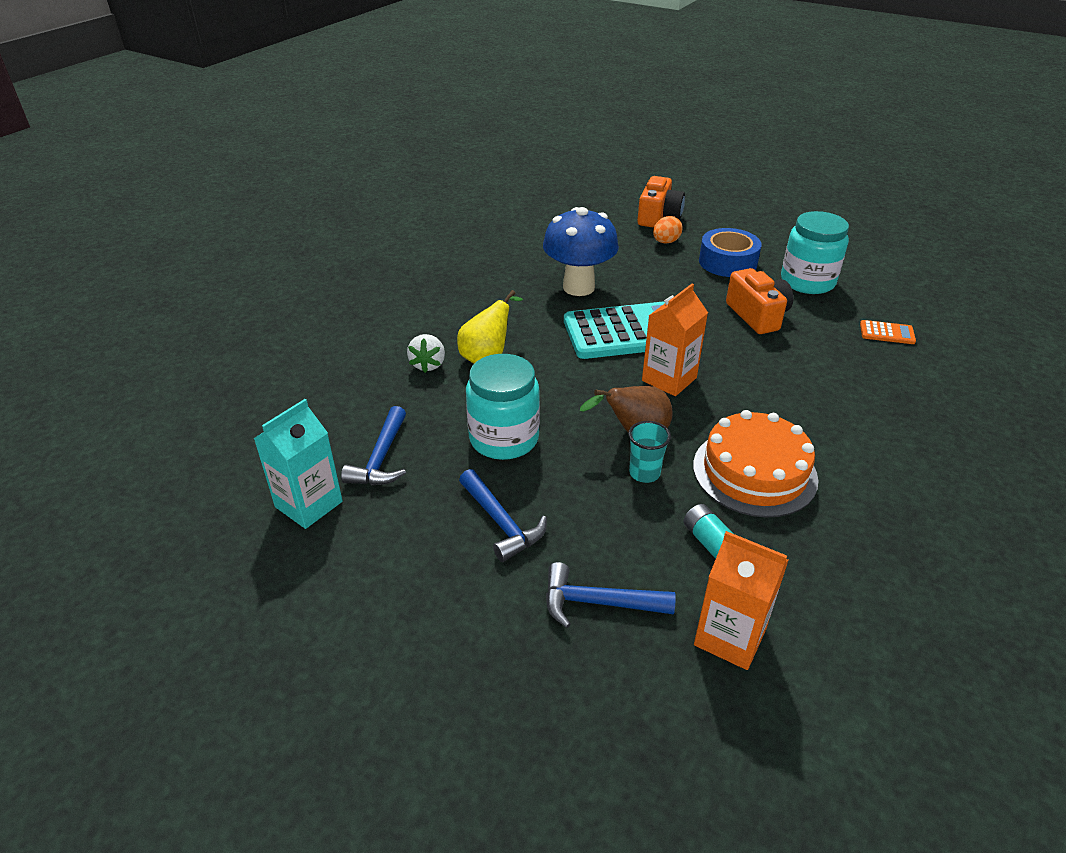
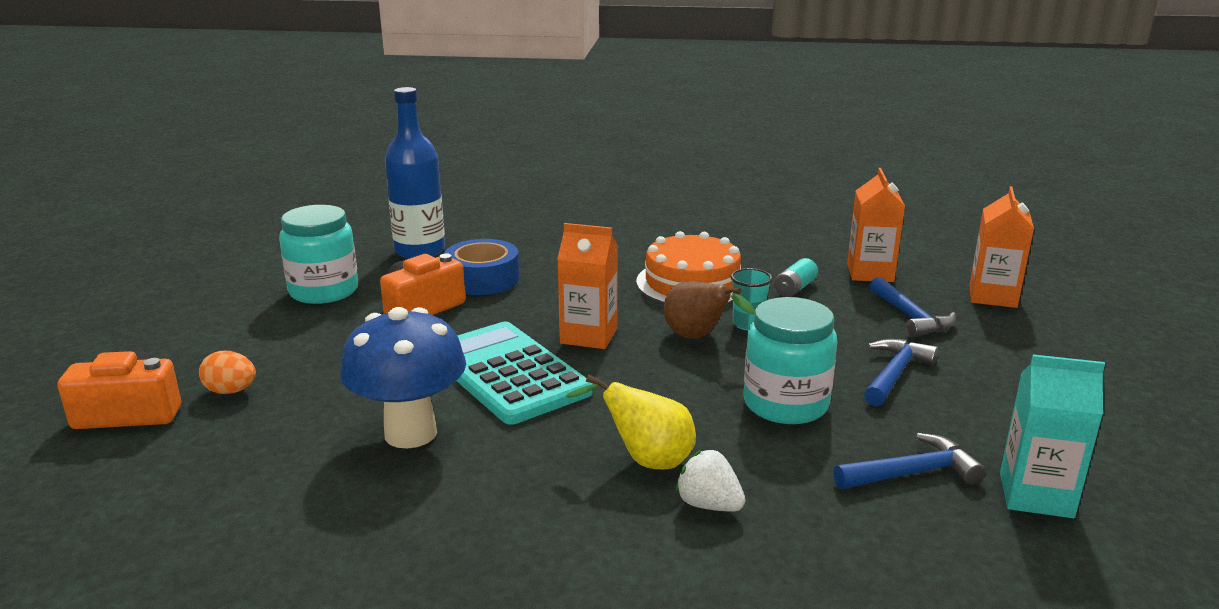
camera: 115 degrees left, 15 degrees down
white strawberry [407,334,445,373] -> white strawberry turned 120 degrees counterclockwise [675,449,745,511]
blue tape [699,228,762,277] -> blue tape moved to [444,239,520,295]
orange calculator [860,320,916,344] -> blue bottle [385,87,445,259]
none -> orange carton [969,186,1034,308]

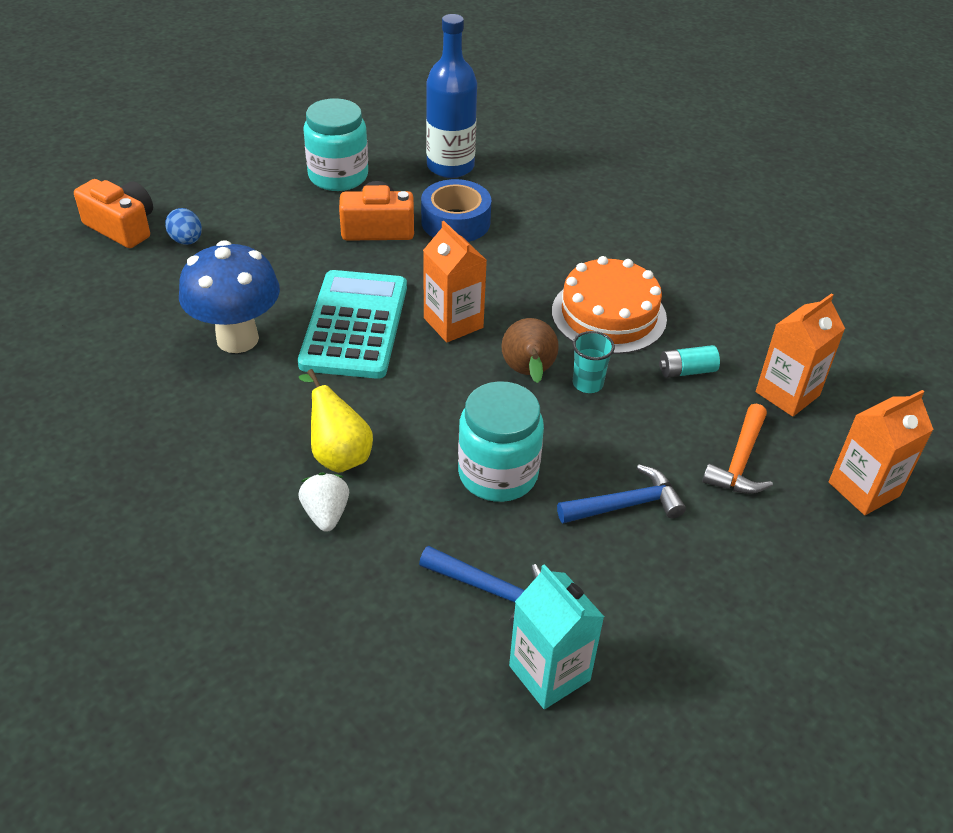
camera: 40 degrees right, 20 degrees up
orange egg [199,351,256,394] -> blue egg [165,208,202,245]
blue hammer [869,277,956,338] -> orange hammer [702,404,773,494]

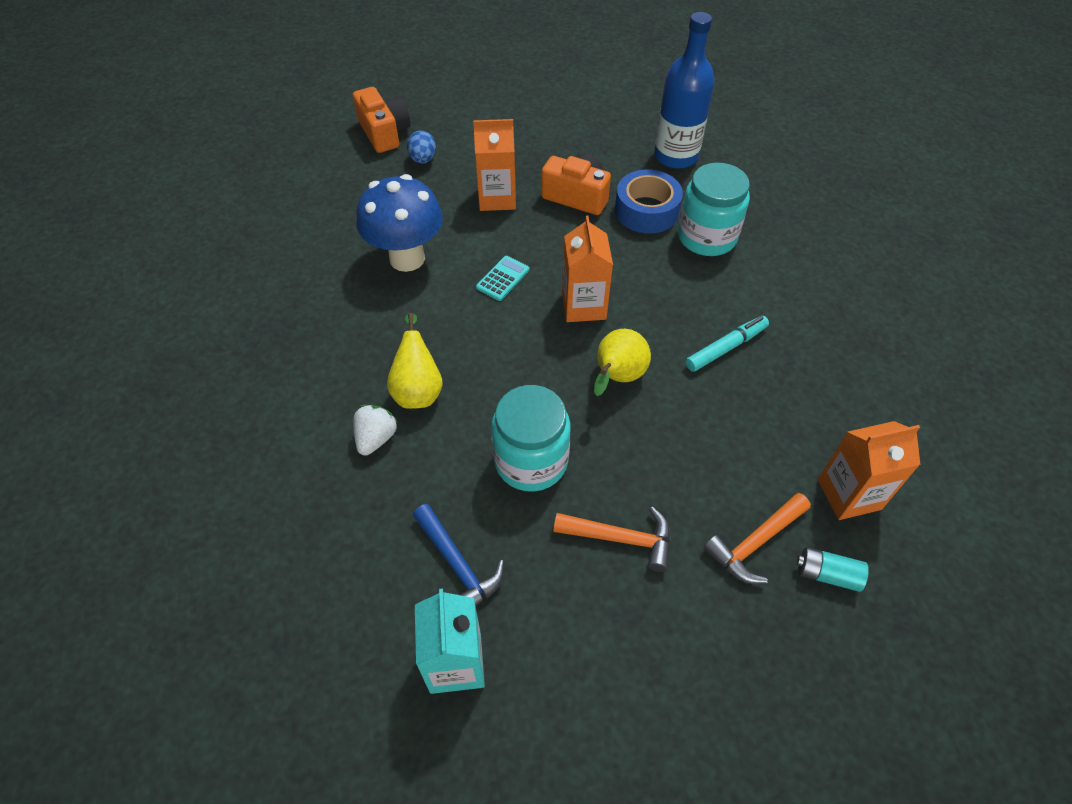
camera: 30 degrees right, 10 degrees up
turquoise calculator [298,270,407,379] -> turquoise calculator [476,256,529,301], size x0.41
turquoise jar [303,98,368,191] -> turquoise jar moved to [678,162,750,256]
brown pear [501,318,559,383] -> yellow pear [594,329,651,396]
orange cake [552,256,667,354] -> turquoise marker [686,316,769,372]
blue hammer [557,464,686,523] -> orange hammer [553,507,671,572]
turquoise cup [573,331,615,393] -> none
turquoise battery [659,345,720,378] -> turquoise battery moved to [797,547,869,592]
orange carton [829,390,934,515] -> orange carton moved to [473,119,516,211]

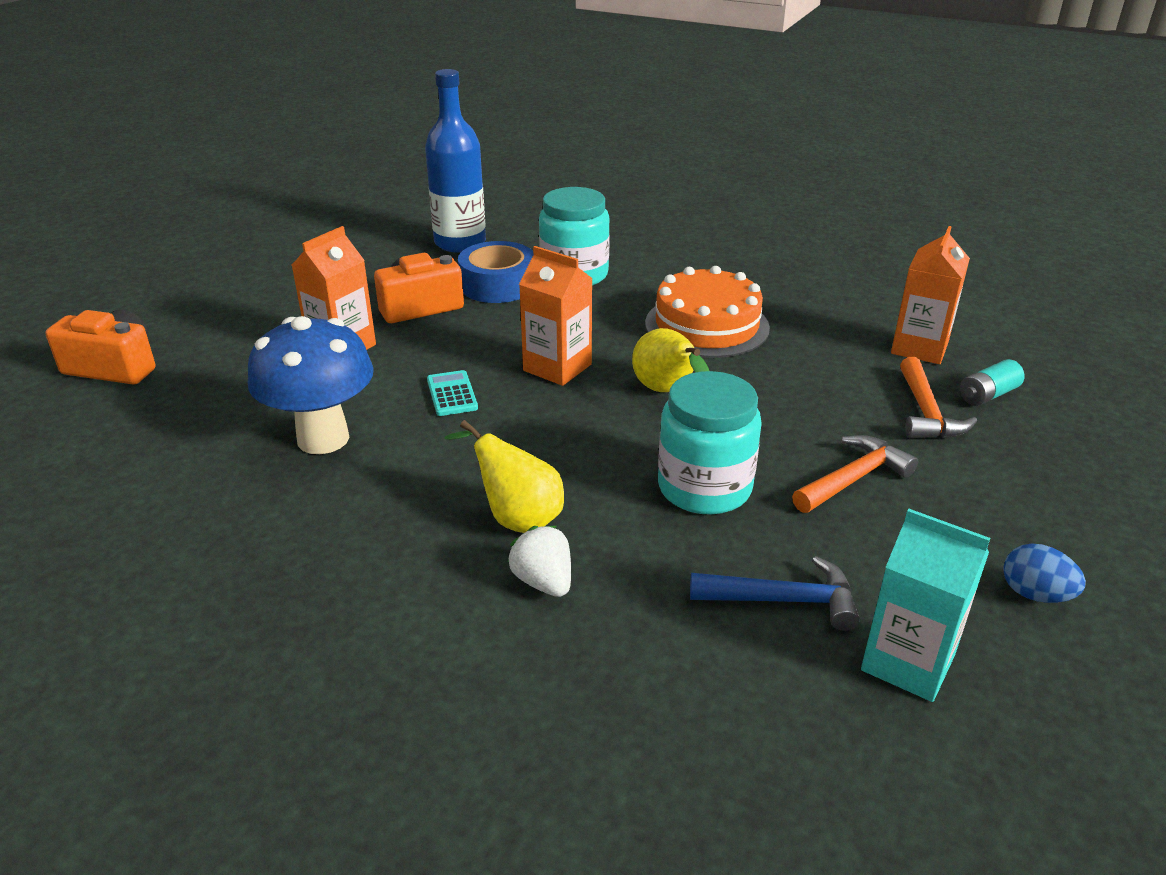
camera: 50 degrees left, 20 degrees down
blue egg [407,130,436,164] -> blue egg moved to [1003,544,1086,603]
turquoise marker [686,316,769,372] -> orange cake [645,266,770,358]

